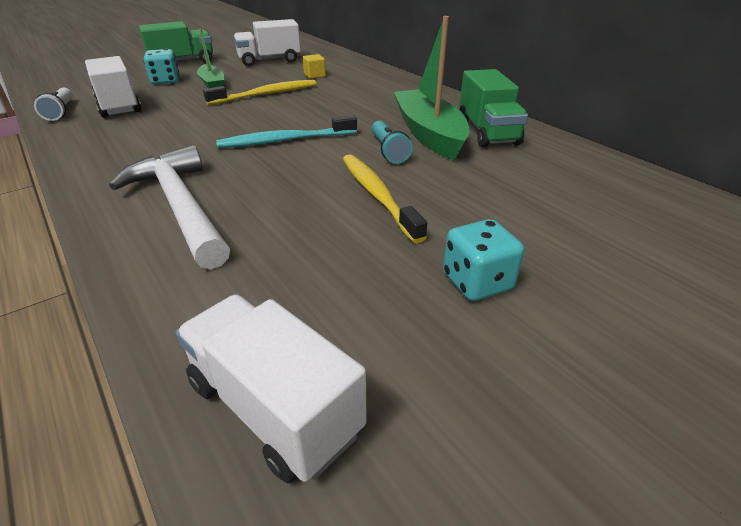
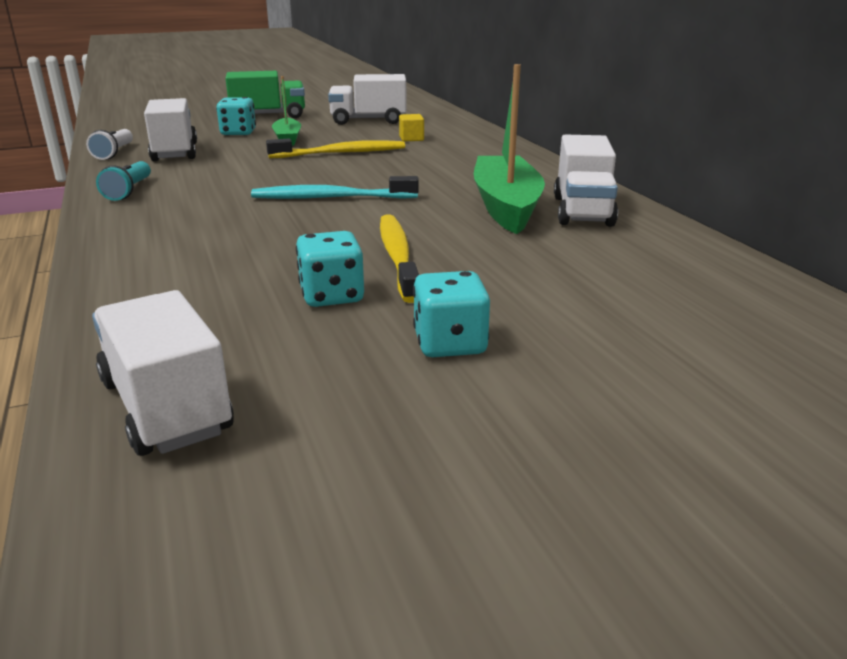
camera: 15 degrees right, 10 degrees down
white hammer [109,145,230,269] -> none
turquoise flashlight [372,121,413,164] -> turquoise flashlight moved to [96,161,151,201]
green truck [459,69,528,148] -> white truck [554,134,618,227]
none -> turquoise dice [296,231,364,307]

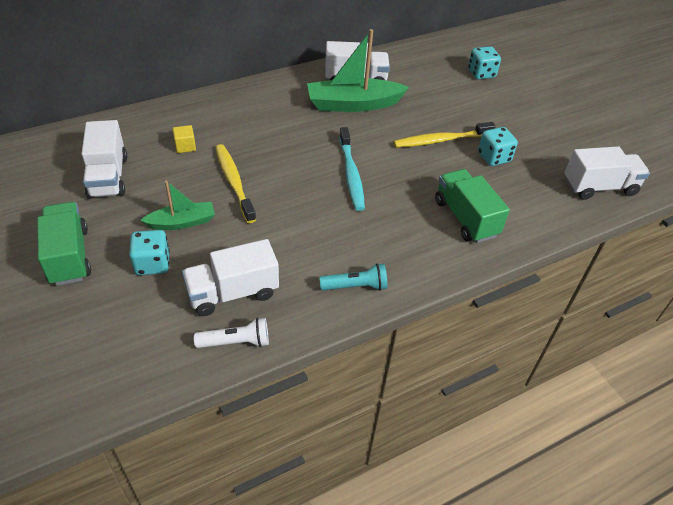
camera: 100 degrees left, 20 degrees up
white truck [92,290,234,456] -> white truck turned 150 degrees counterclockwise [564,146,650,200]
turquoise dice [413,271,490,357] -> turquoise dice moved to [468,46,501,79]
none -> green truck [435,169,510,243]

